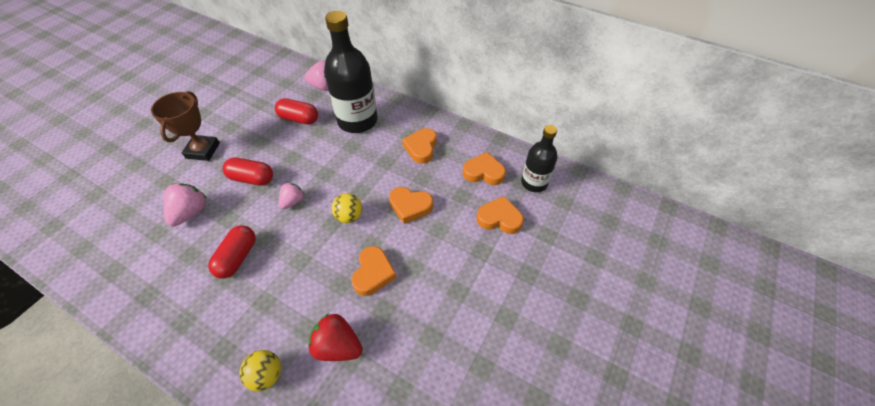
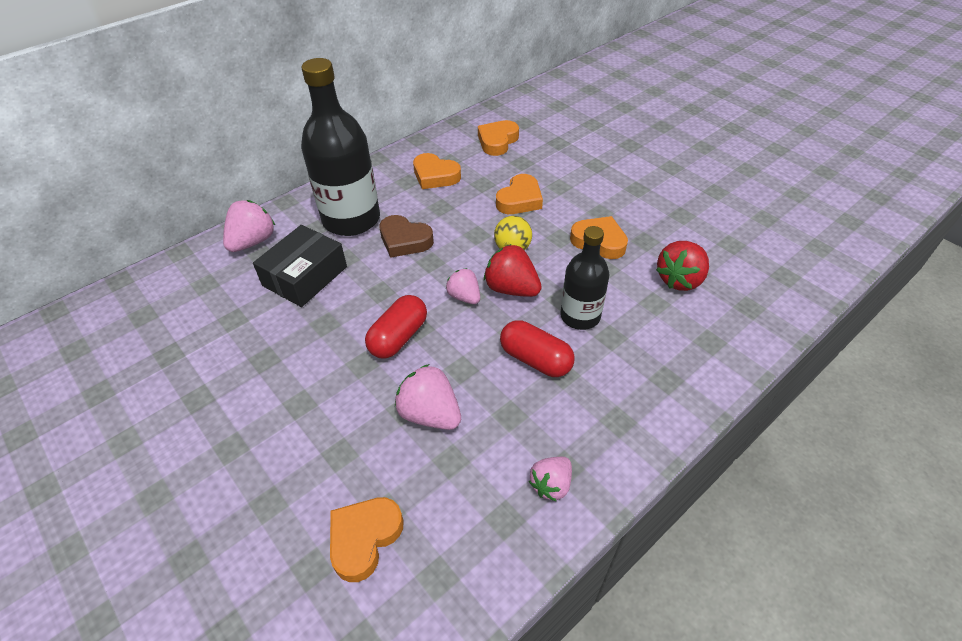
camera: 70 degrees left, 5 degrees down
brown trophy [151,91,220,161] -> none
yellow ball [239,350,281,391] -> none
red capsule [275,98,318,125] -> black box [253,225,347,307]
orange heart [477,196,524,234] -> orange heart moved to [330,497,404,582]
black bottle [521,125,557,192] -> black bottle moved to [560,226,609,330]
none -> brown heart [379,215,434,258]
none -> red strawberry [484,244,542,297]
none -> pink strawberry [529,457,572,502]

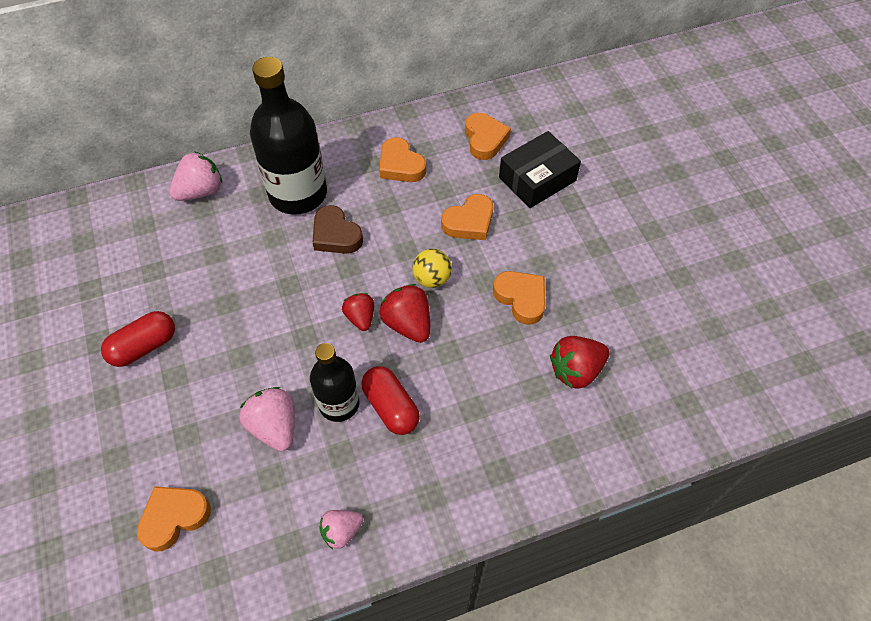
camera: 20 degrees right, 10 degrees up
black box [253,225,347,307] -> black box moved to [499,131,581,208]
red capsule [365,295,427,359] -> red capsule moved to [101,311,175,367]
pink strawberry [446,268,480,304] -> red strawberry [342,293,374,331]
orange heart [478,120,519,156] -> orange heart turned 120 degrees clockwise [465,113,511,160]
black bottle [560,226,609,330] -> black bottle moved to [310,343,360,422]

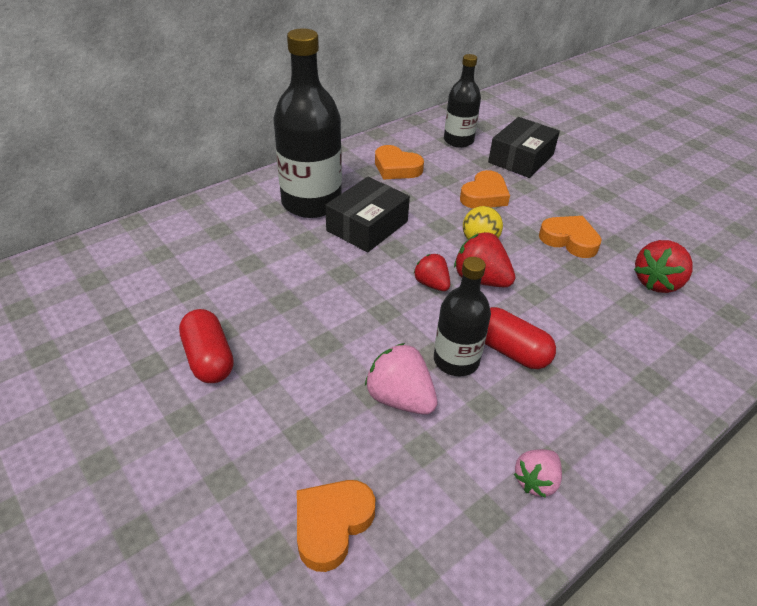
camera: 20 degrees left, 15 degrees down
red capsule [101,311,175,367] -> red capsule turned 60 degrees counterclockwise [179,309,234,383]
pink strawberry [169,151,222,201] -> none
brown heart [312,205,363,254] -> black box [325,177,410,252]
orange heart [465,113,511,160] -> black bottle [444,54,481,148]

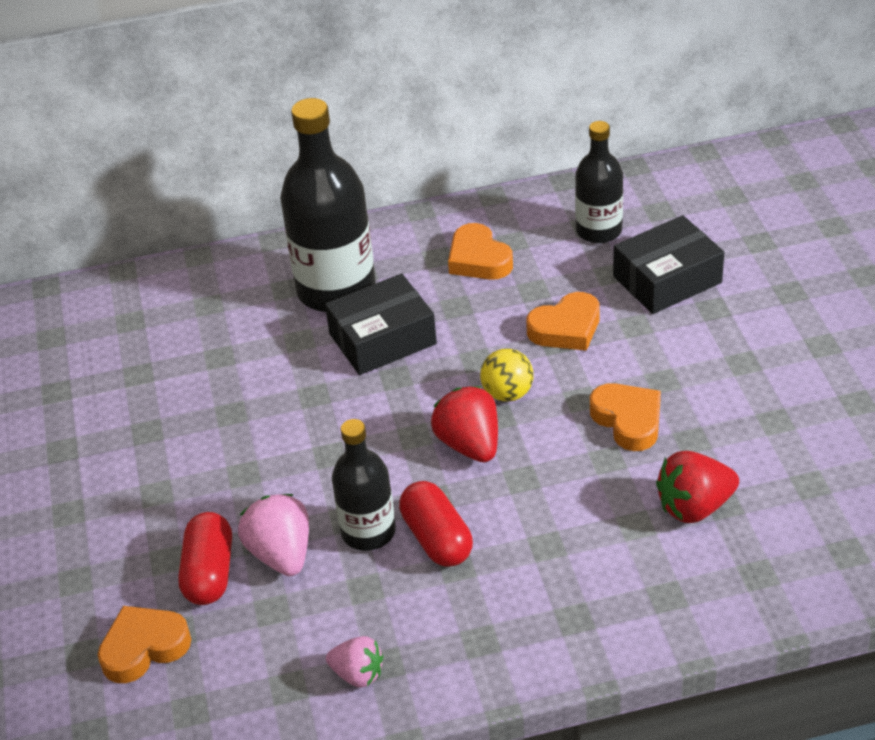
camera: 30 degrees right, 0 degrees up
red capsule [179,309,234,383] -> red capsule moved to [178,512,232,605]
red strawberry [413,254,450,291] -> none
pink strawberry [514,449,562,498] -> pink strawberry turned 135 degrees counterclockwise [326,636,383,688]

